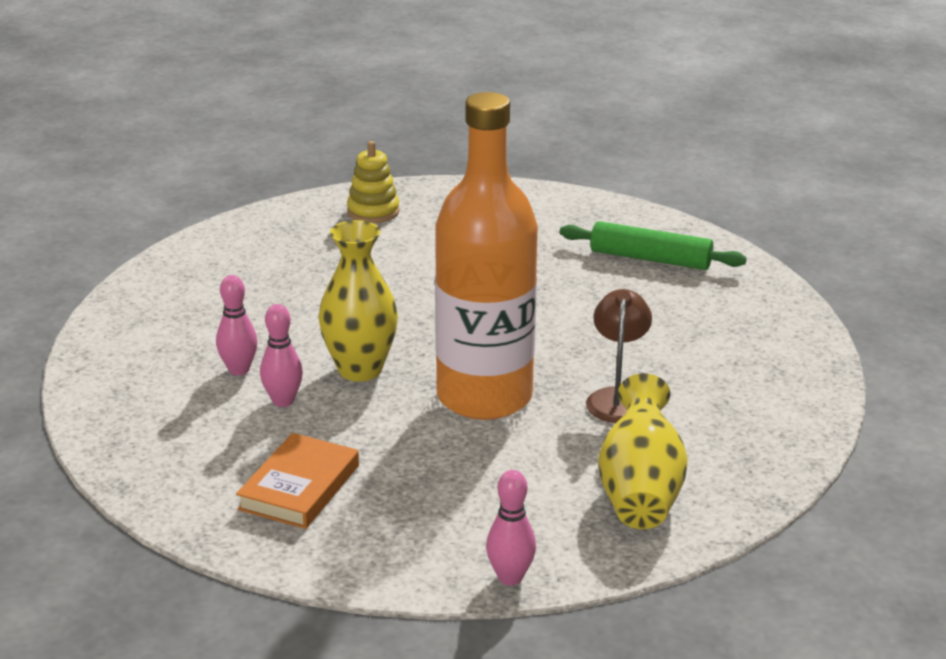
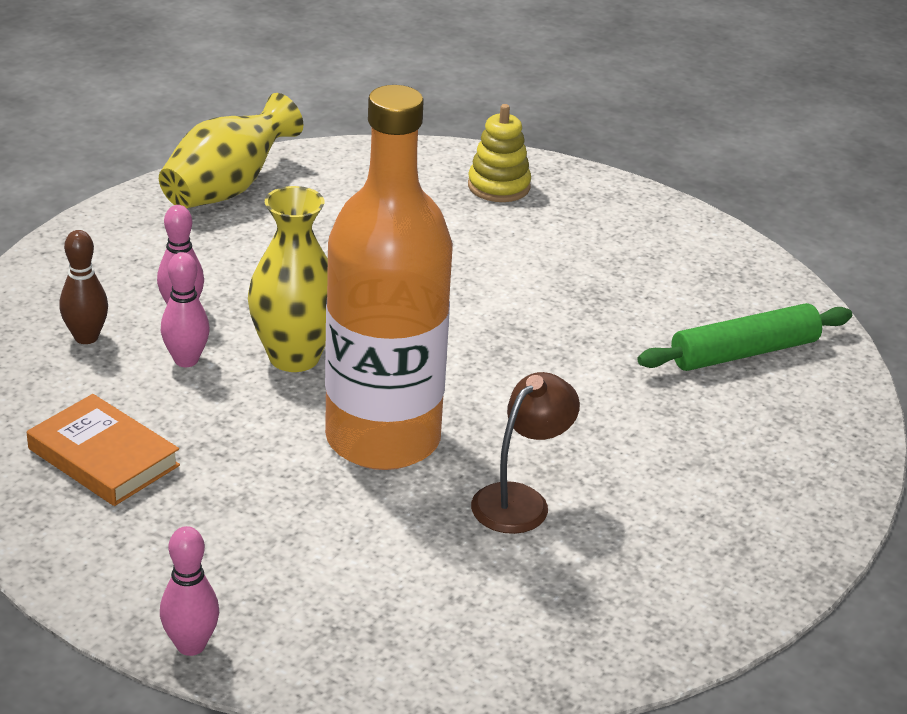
camera: 30 degrees right, 5 degrees up
orange book [236,433,359,529] -> orange book turned 75 degrees clockwise [27,394,180,506]
green rolling pin [560,221,747,270] -> green rolling pin turned 75 degrees counterclockwise [637,303,852,371]
yellow vase [598,373,688,529] -> yellow vase moved to [159,93,303,208]
none -> brown bowling pin [59,230,108,344]

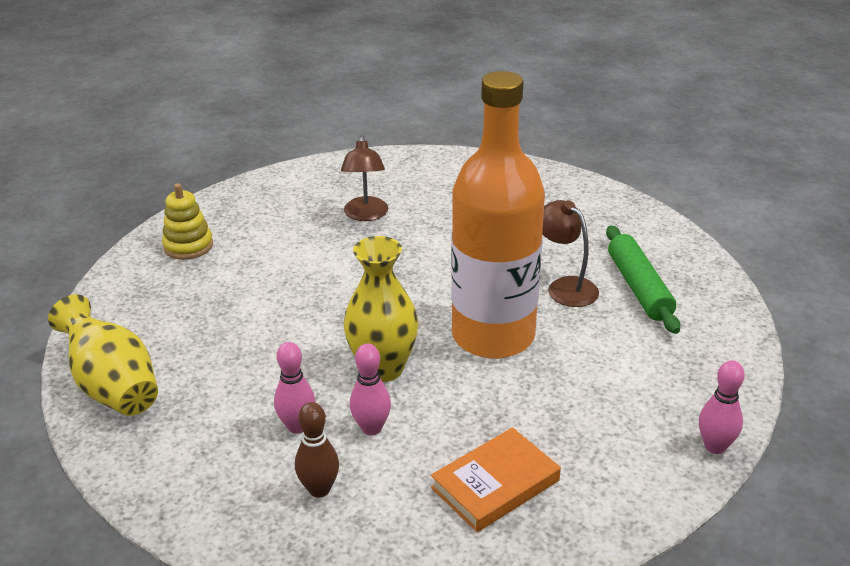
camera: 75 degrees left, 0 degrees up
green rolling pin [637,303,852,371] -> green rolling pin moved to [606,225,680,334]
none -> brown lamp [341,136,388,221]

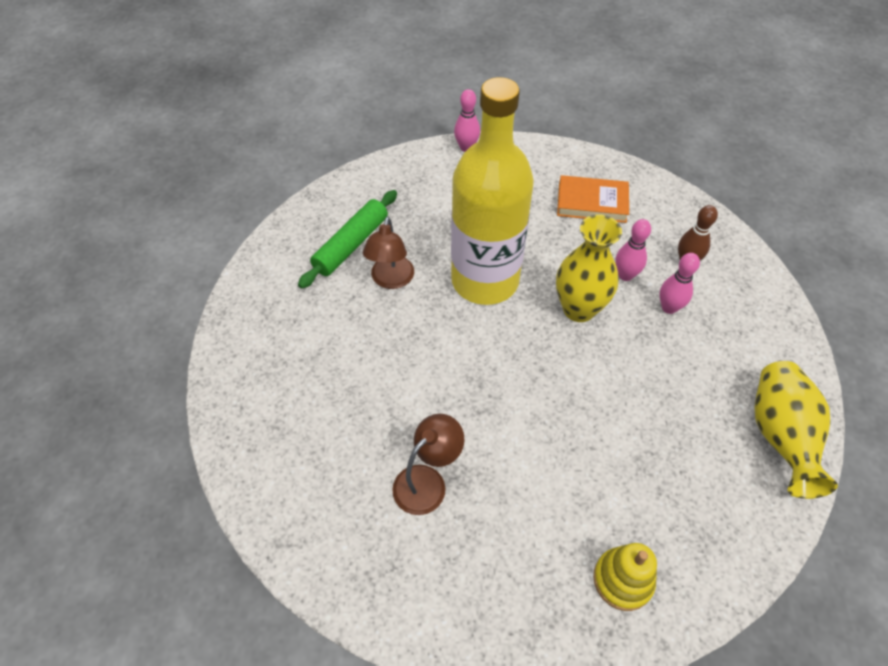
camera: 135 degrees left, 20 degrees up
orange bottle [451,71,545,359] -> yellow bottle [451,77,534,305]

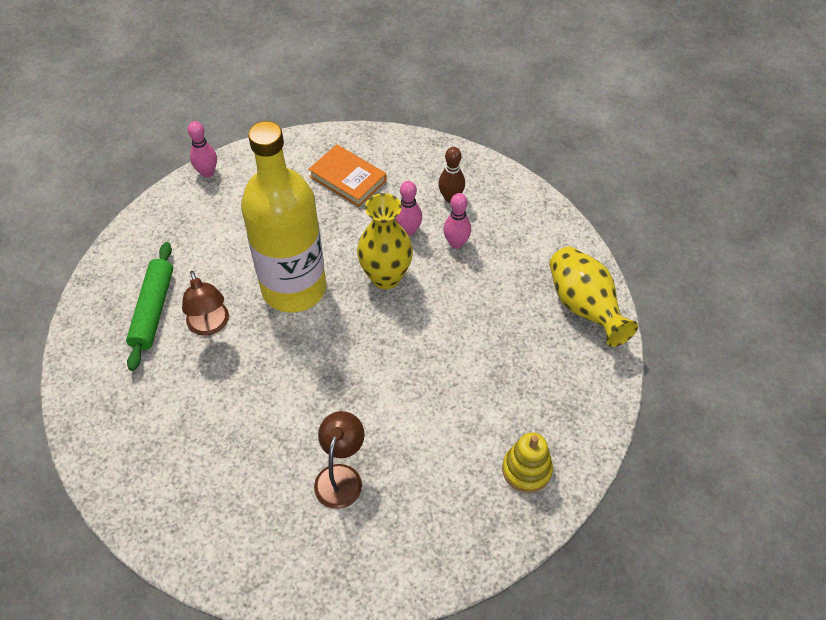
camera: 30 degrees left, 0 degrees up
orange book [557,175,629,223] -> orange book turned 60 degrees clockwise [308,144,387,207]

